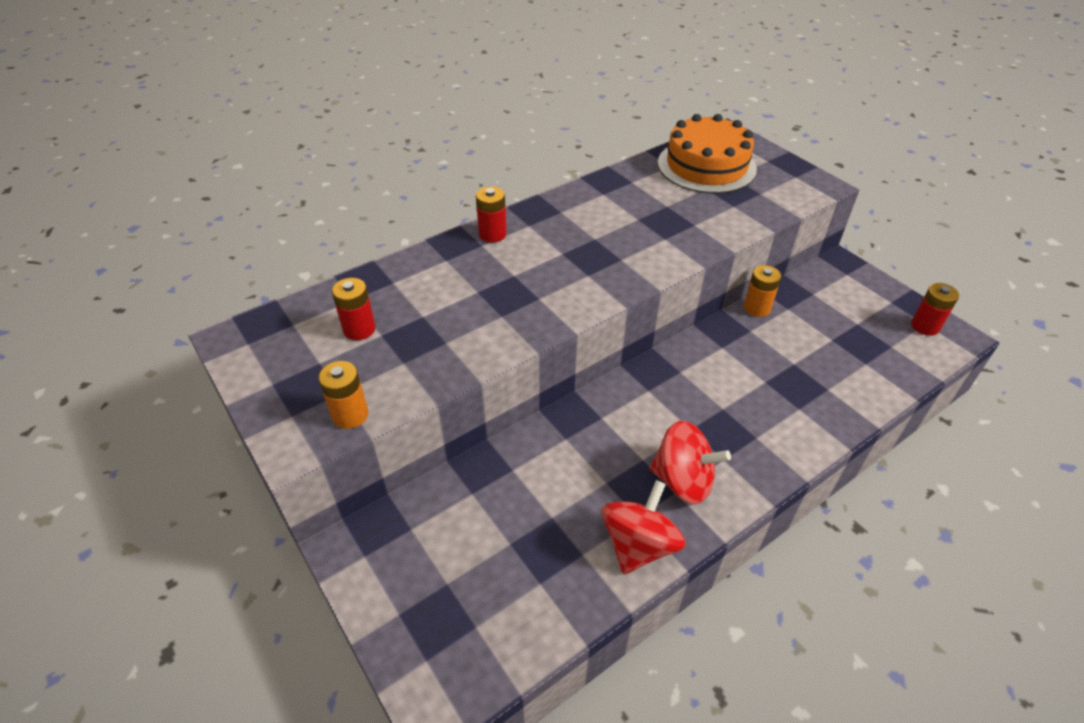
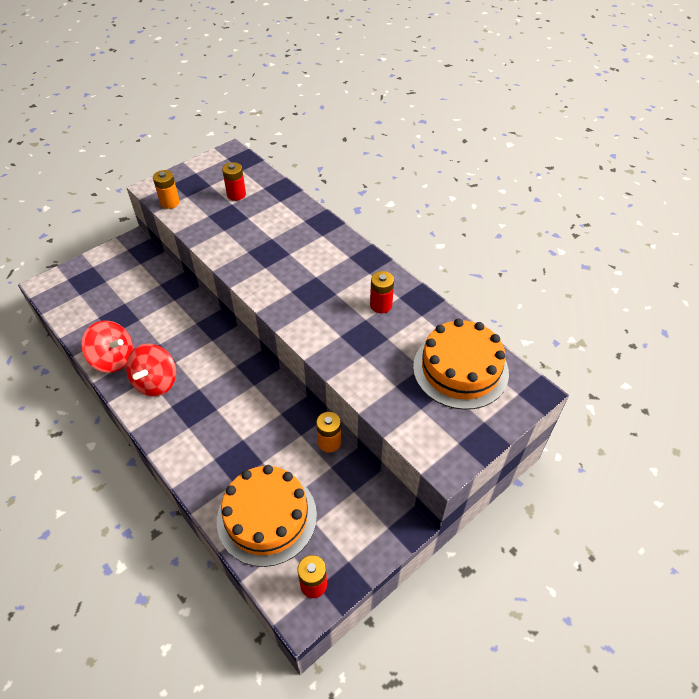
camera: 85 degrees right, 5 degrees up
red battery [476,186,507,242] -> red battery moved to [370,271,394,313]
none -> orange cake [217,465,317,567]

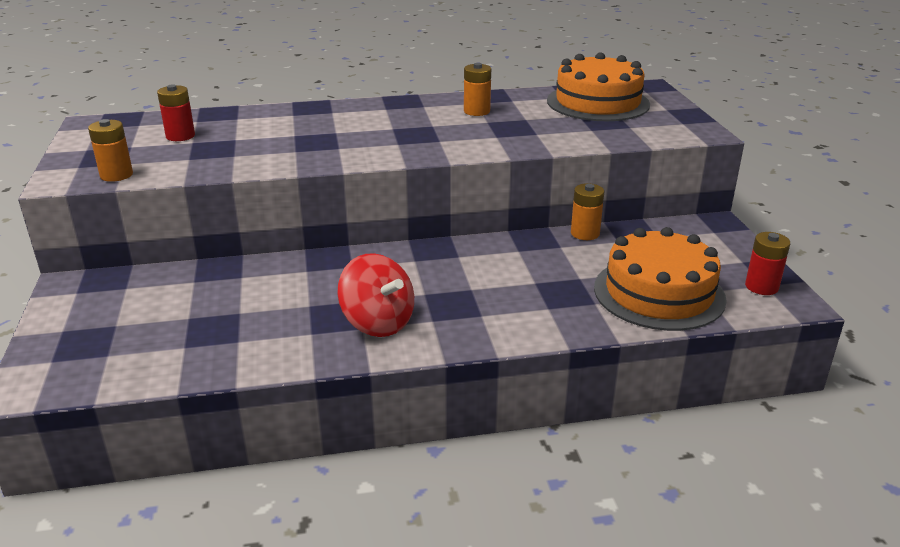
camera: 60 degrees left, 20 degrees down
red spinning top [81,321,133,373] -> none
red battery [370,271,394,313] -> orange battery [464,63,491,116]

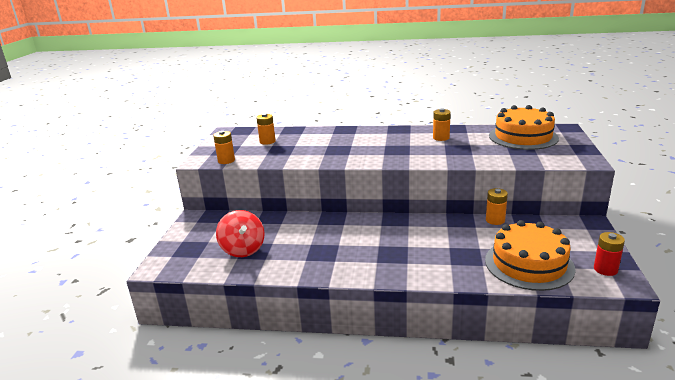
camera: 20 degrees right, 5 degrees down
red battery [157,85,195,141] -> orange battery [256,113,276,145]
red spinning top [337,253,414,337] -> red spinning top moved to [216,210,264,257]

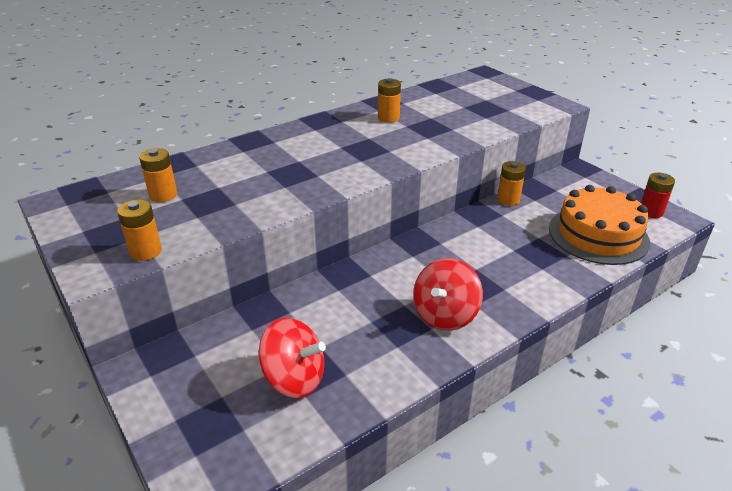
camera: 45 degrees left, 10 degrees up
orange cake [489,105,559,150] -> none
none -> red spinning top [413,258,483,331]

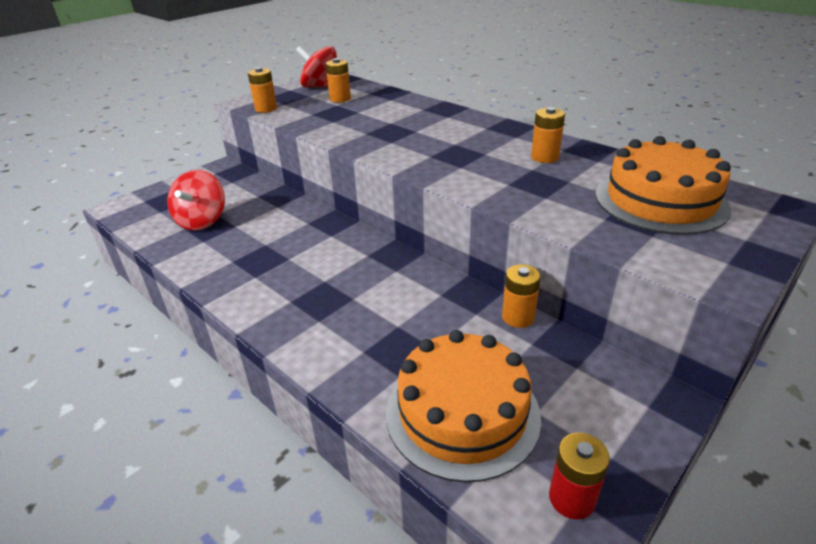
camera: 80 degrees right, 0 degrees up
red spinning top [413,258,483,331] -> red spinning top moved to [296,46,337,88]
none -> orange cake [595,136,731,235]

